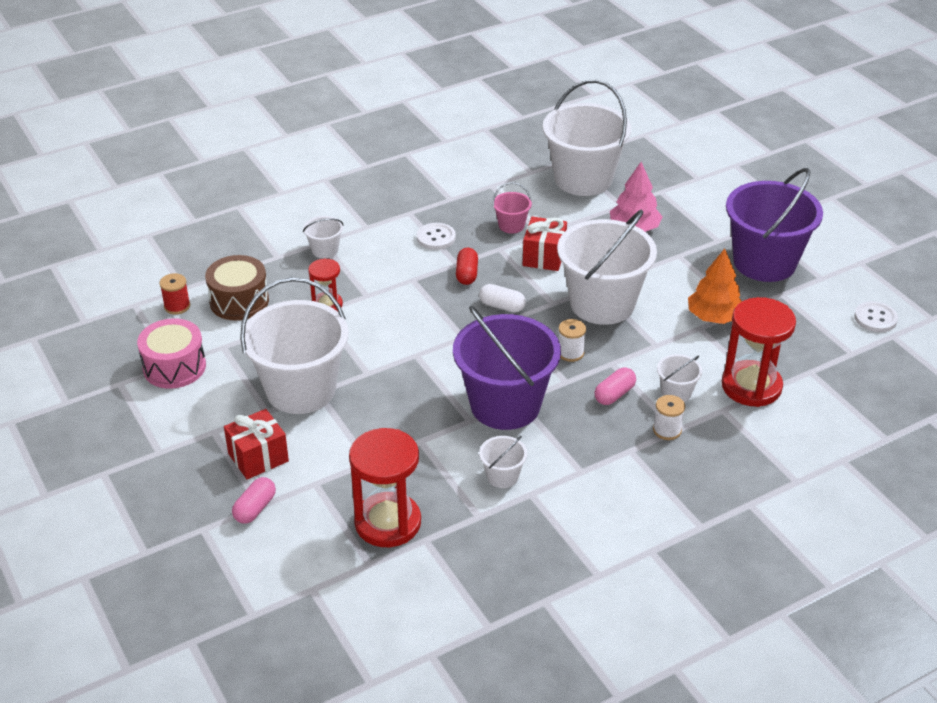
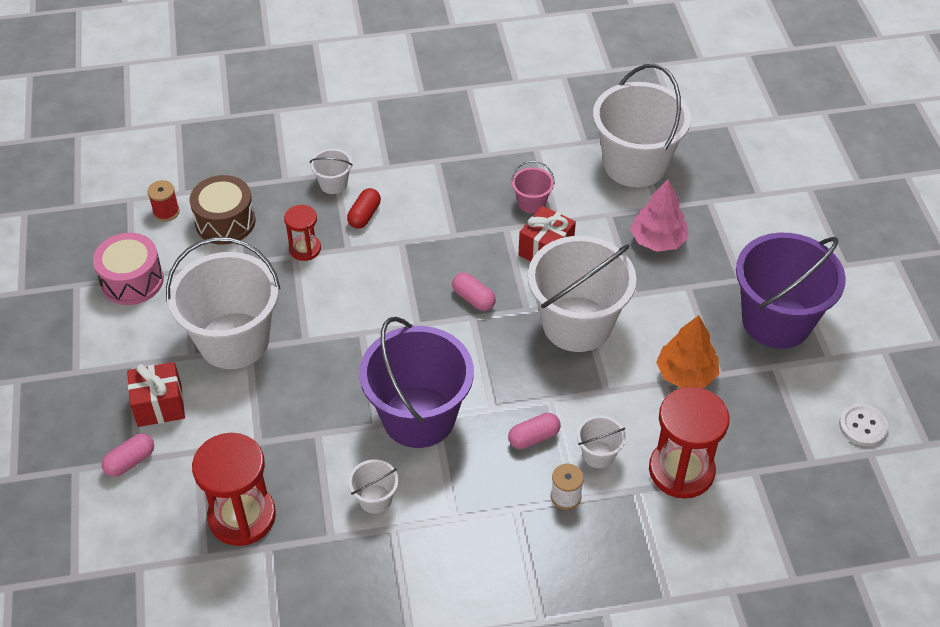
camera: 20 degrees right, 10 degrees up
white button [417,223,456,250] -> none
red capsule [456,248,478,285] -> red capsule moved to [347,188,381,229]
white capsule [479,284,526,313] -> pink capsule [452,272,496,311]
white spool [559,319,586,362] -> none

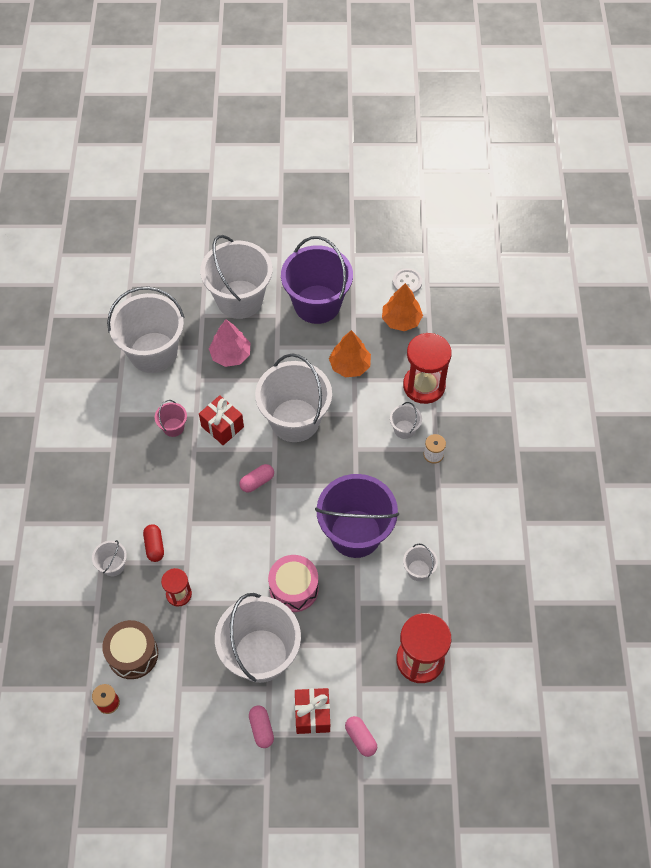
camera: 80 degrees left, 10 degrees up
pink drum [93,233,164,305] -> pink drum moved to [268,555,319,612]
red capsule [347,188,381,229] -> red capsule turned 45 degrees clockwise [143,524,164,562]
pink capsule [508,413,561,449] -> pink capsule moved to [249,705,274,748]
none -> white bucket [200,235,272,319]
none -> orange tree [382,283,423,331]

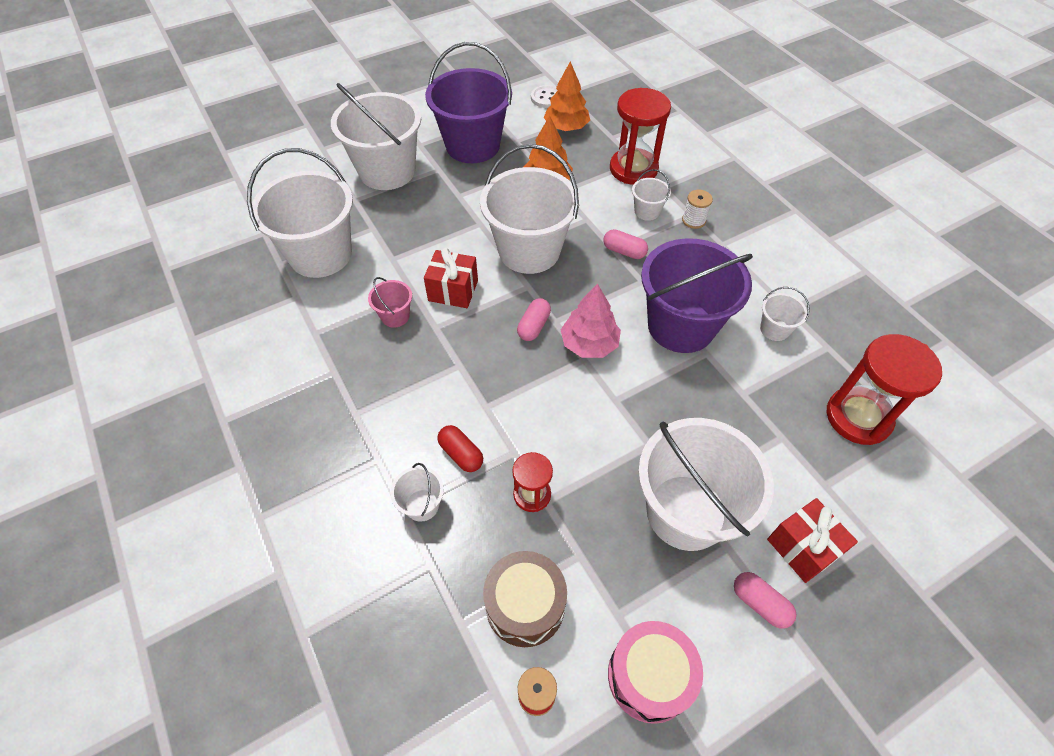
camera: 30 degrees left, 5 degrees down
pink tree [209,319,250,367] -> pink tree moved to [561,284,621,358]
pink drum [268,555,319,612] -> pink drum moved to [608,621,703,724]
pink capsule [345,716,377,757] -> pink capsule moved to [603,229,648,259]

